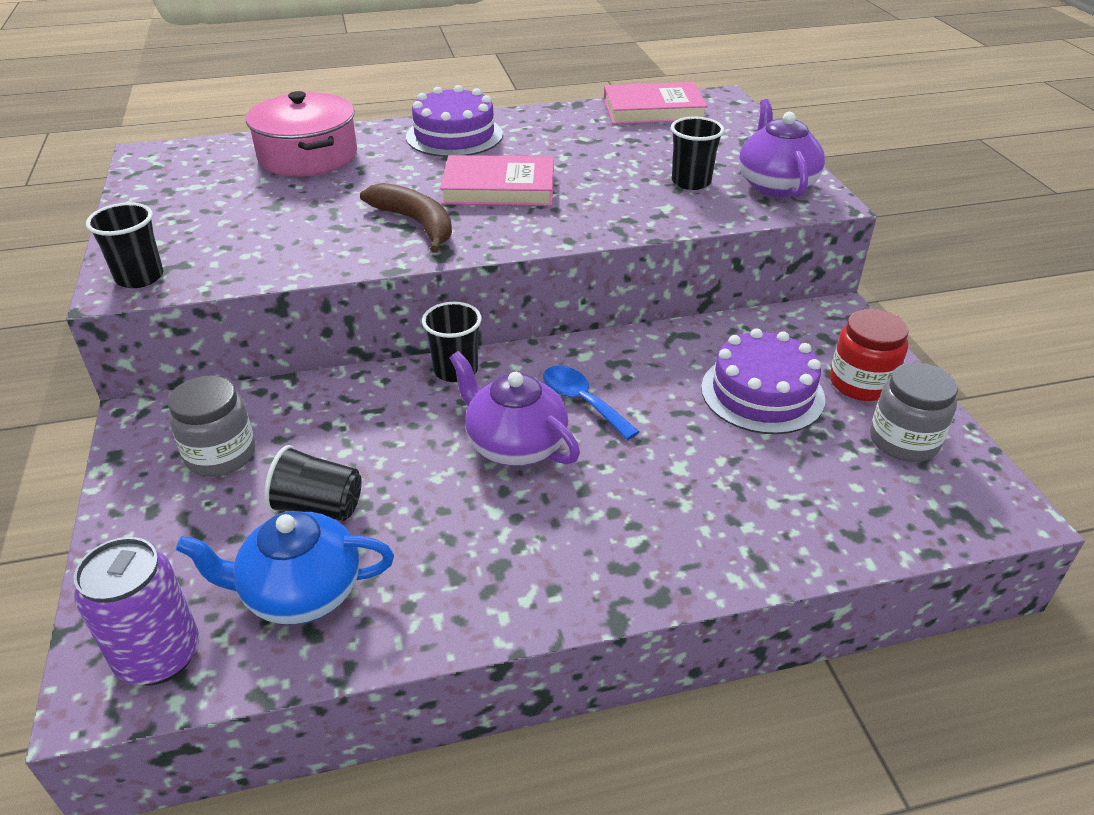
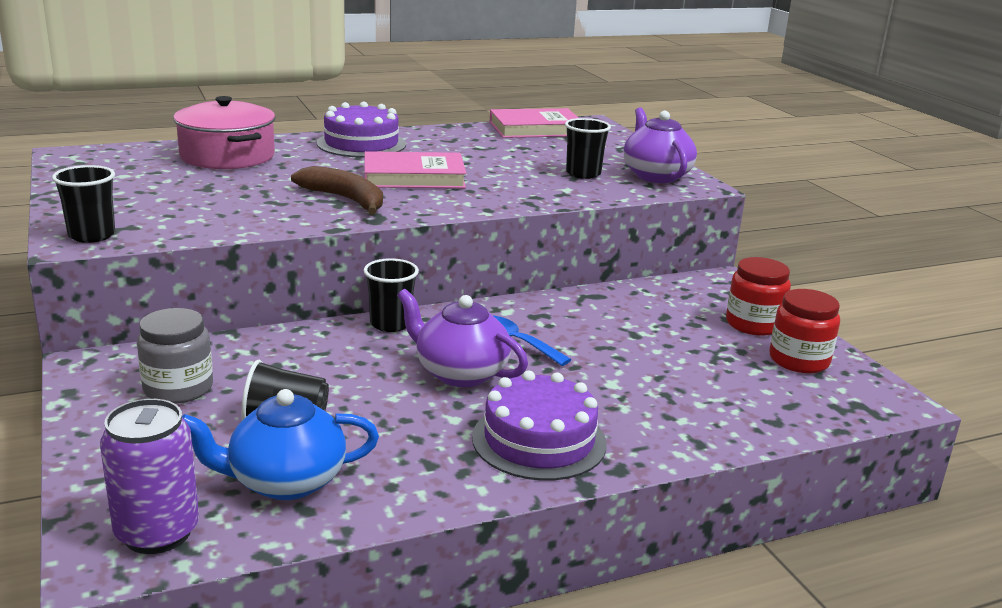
camera: 10 degrees left, 15 degrees down
purple cake [701,328,825,434] -> purple cake moved to [472,371,607,481]
grey jar [870,362,958,462] -> red jar [769,289,840,373]

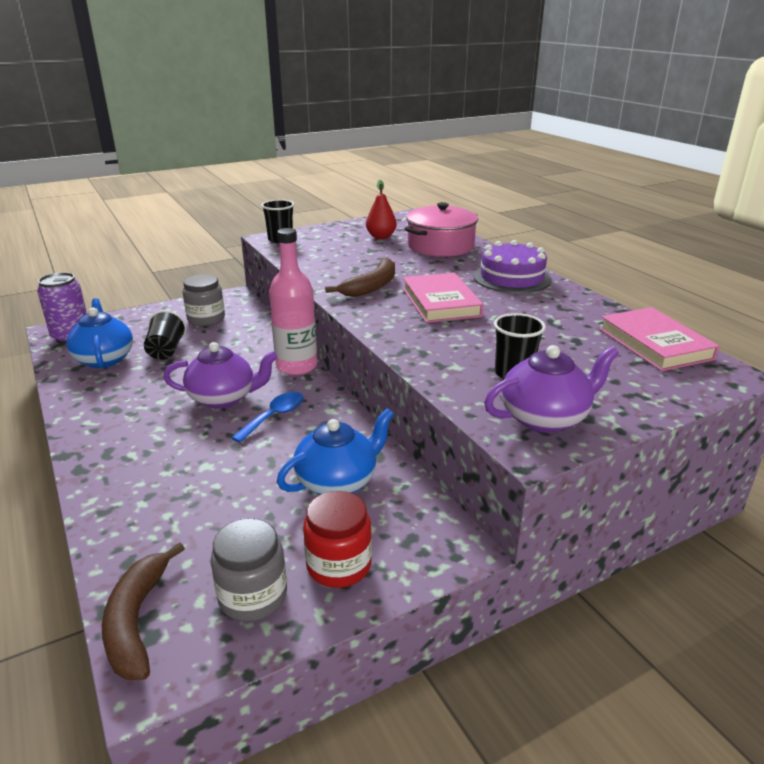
camera: 85 degrees right, 5 degrees up
black cup [363,258,419,332] -> pink bottle [269,228,317,375]
purple teapot [397,289,528,387] -> purple teapot turned 60 degrees clockwise [163,342,277,409]
purple cake [472,371,607,481] -> none
red jar [769,289,840,373] -> grey jar [211,518,287,621]
none -> brown banana [102,542,185,680]
none -> blue teapot [277,408,394,495]
none -> red pear [366,180,397,239]

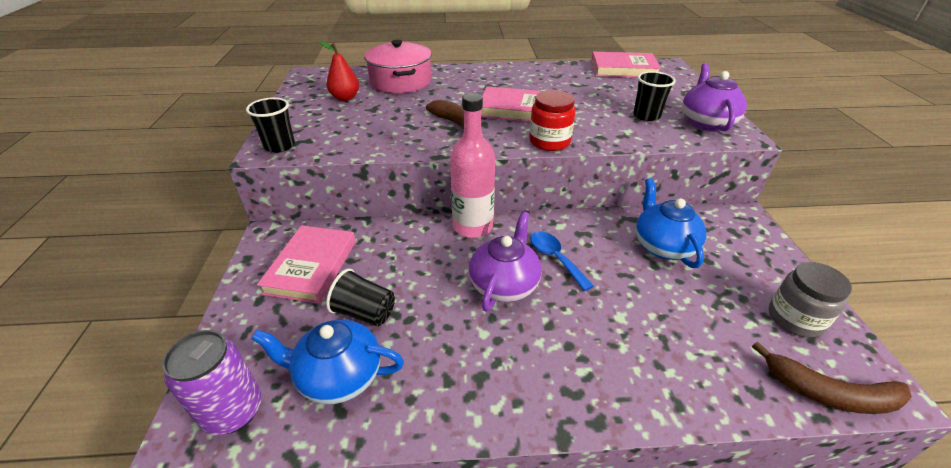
camera: 65 degrees left, 10 degrees up
grey jar [183,274,225,326] -> pink book [257,225,356,304]
red jar [303,491,372,588] -> red jar moved to [529,90,576,151]
purple cake [473,240,551,293] -> none

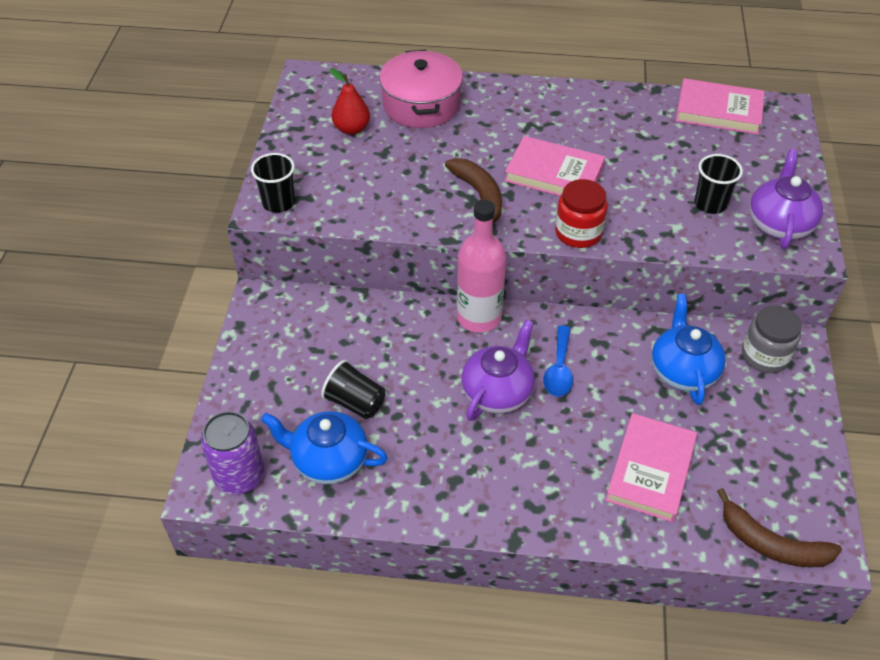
camera: 10 degrees right, 10 degrees up
pink book [257,225,356,304] -> pink book moved to [605,413,697,522]
blue spoon [530,231,594,291] -> blue spoon turned 150 degrees counterclockwise [543,325,573,397]
grey jar [769,262,852,338] -> grey jar moved to [742,306,802,373]

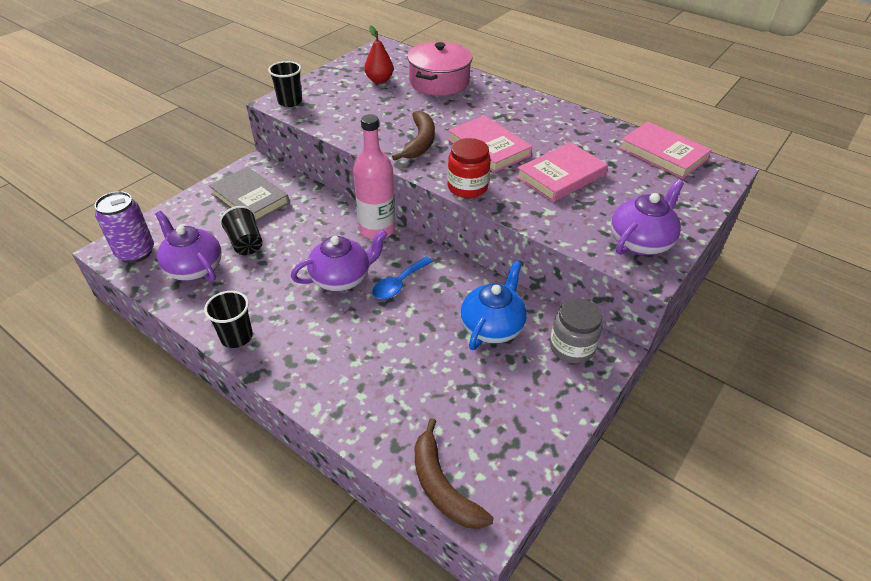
camera: 30 degrees right, 5 degrees down
blue teapot [261,411,388,484] -> purple teapot [155,211,222,281]
pink book [605,413,697,522] -> pink book moved to [516,142,608,202]
black cup [694,154,743,214] -> black cup moved to [204,291,253,348]
none -> grey book [209,167,290,221]

